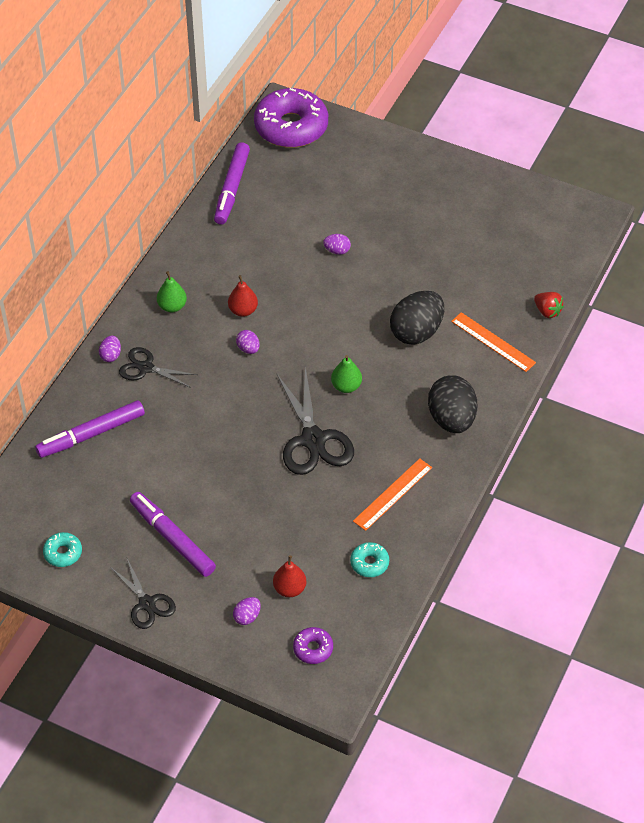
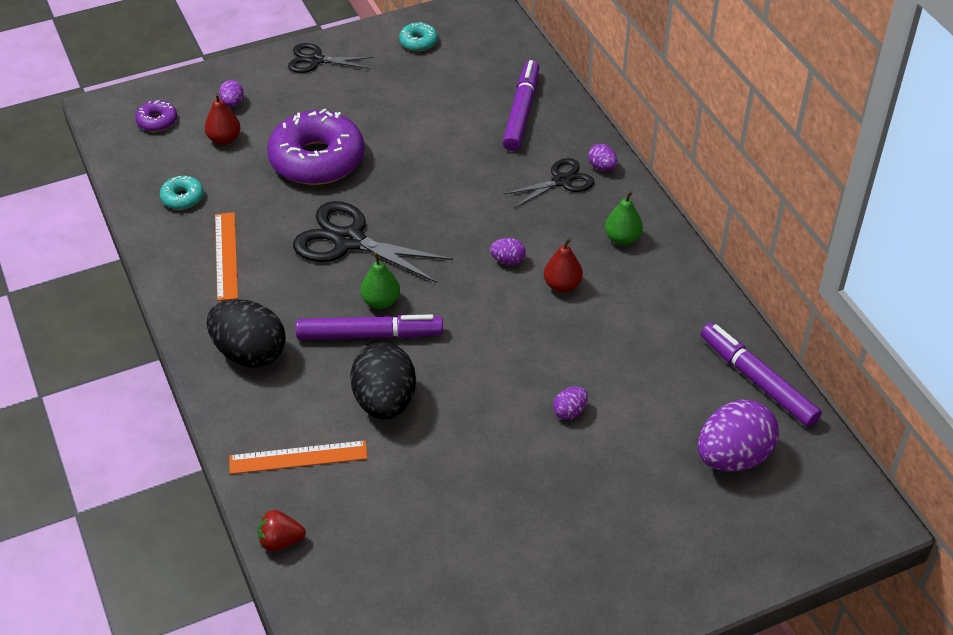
camera: 130 degrees right, 5 degrees down
purple marker [130,492,216,577] -> purple marker moved to [296,314,443,340]
purple donut [254,88,328,148] -> purple donut moved to [267,109,364,185]
none -> purple egg [698,400,779,472]

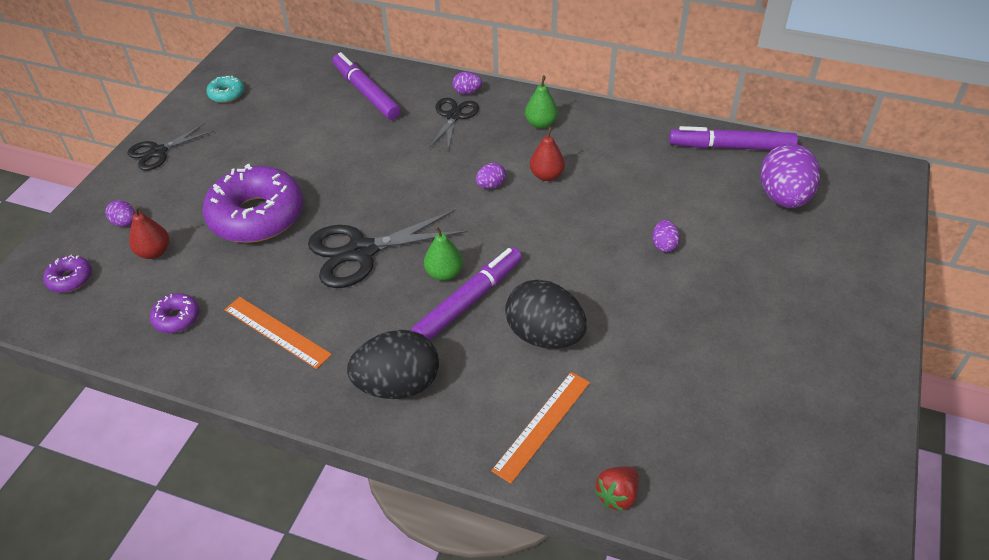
camera: 45 degrees left, 0 degrees up
turquoise donut [160,176,204,210] -> purple donut [150,293,199,333]

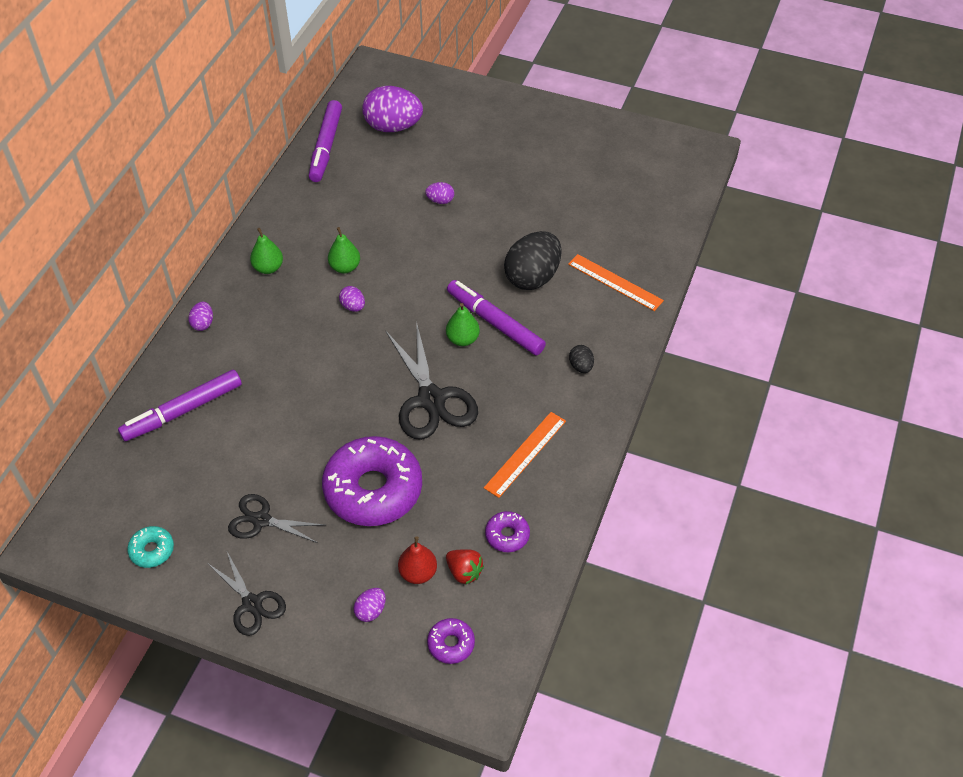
camera: 90 degrees left, 5 degrees up
black egg [347,330,439,399] -> black egg [569,345,594,373], size x0.45
black scissors [429,98,479,150] -> black scissors moved to [228,494,324,543]
red pear [530,127,565,181] -> green pear [328,227,360,273]
red strawberry [595,466,639,511] -> red strawberry moved to [446,549,484,584]

